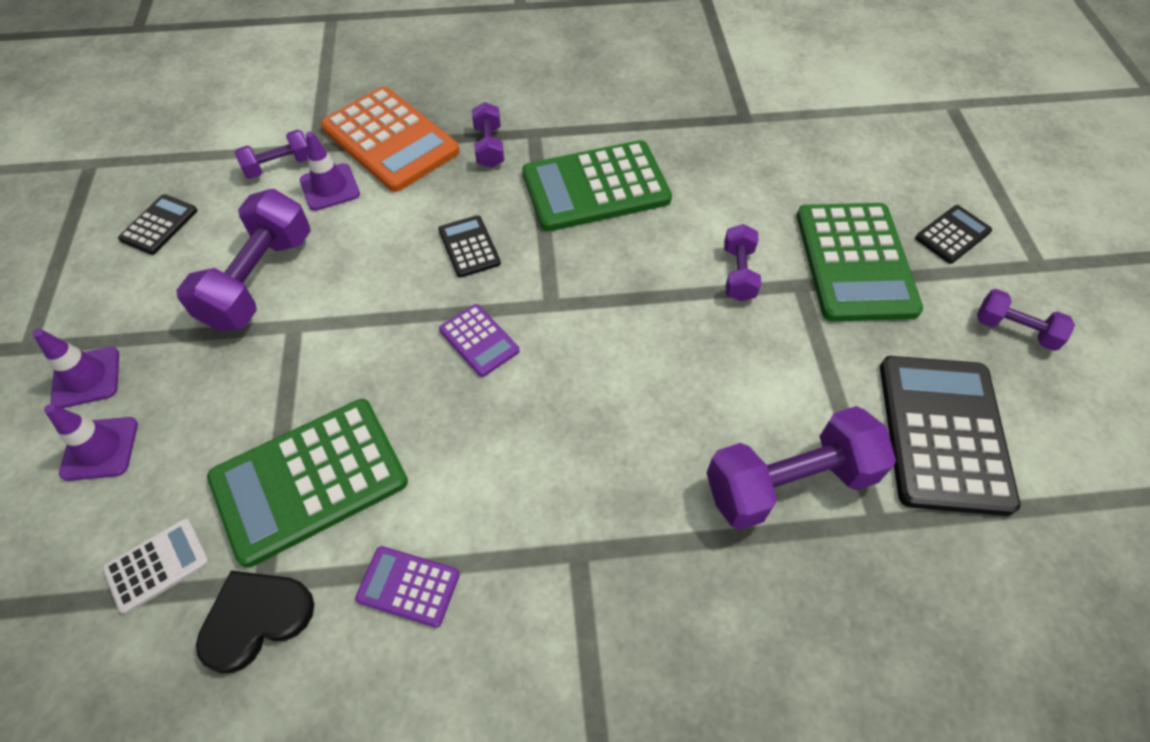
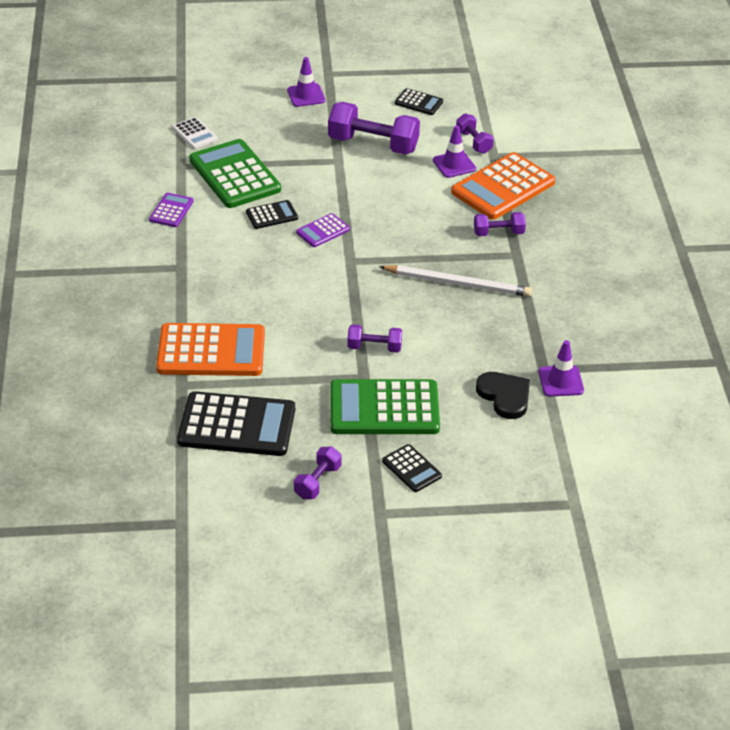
camera: 90 degrees right, 15 degrees down
purple traffic cone [44,404,138,481] -> purple traffic cone moved to [539,340,584,397]
black heart [196,570,314,673] -> black heart moved to [476,372,530,419]
black calculator [438,215,501,278] -> black calculator moved to [246,200,298,229]
green calculator [522,140,672,231] -> white pencil [379,265,532,297]
purple dumbbell [707,406,896,530] -> orange calculator [156,323,265,376]

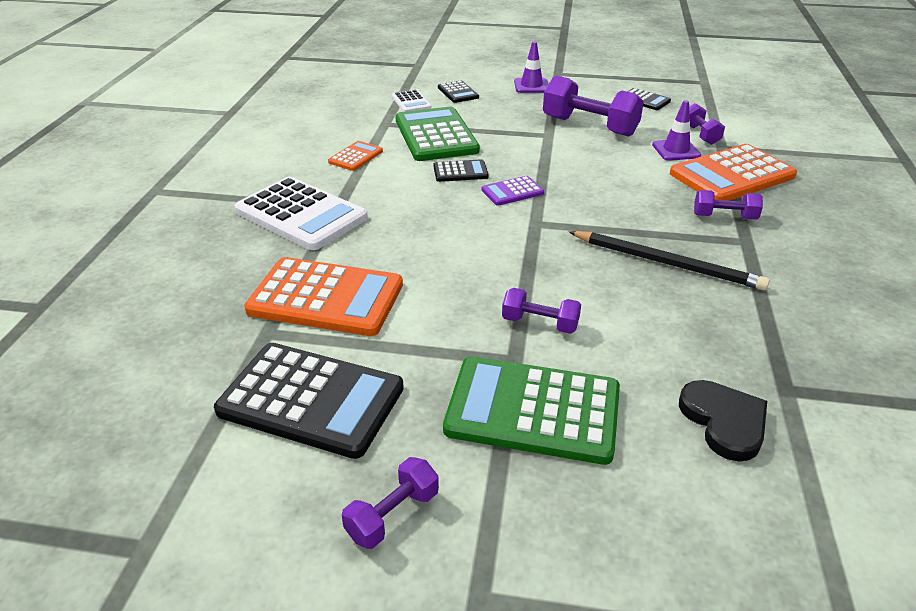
camera: 15 degrees right, 5 degrees down
purple calculator [149,193,194,227] -> orange calculator [328,141,383,171]
white pencil [379,265,532,297] -> black pencil [569,231,770,290]
black calculator [382,444,442,492] -> black calculator moved to [438,80,479,103]
purple traffic cone [539,340,584,397] -> none
none -> white calculator [235,177,368,250]

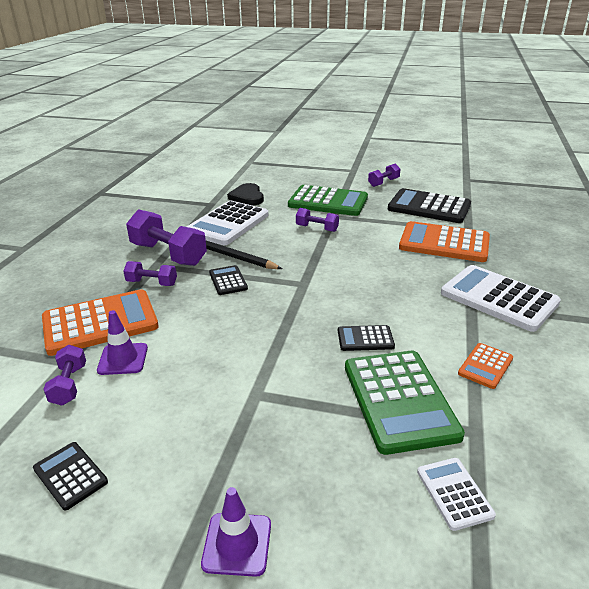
camera: 175 degrees left, 5 degrees down
black calculator [438,80,479,103] -> black calculator moved to [209,265,248,295]
purple calculator [482,176,544,206] -> none
purple dumbbell [543,76,644,137] -> purple dumbbell moved to [126,209,207,266]
none -> white calculator [186,201,268,245]

